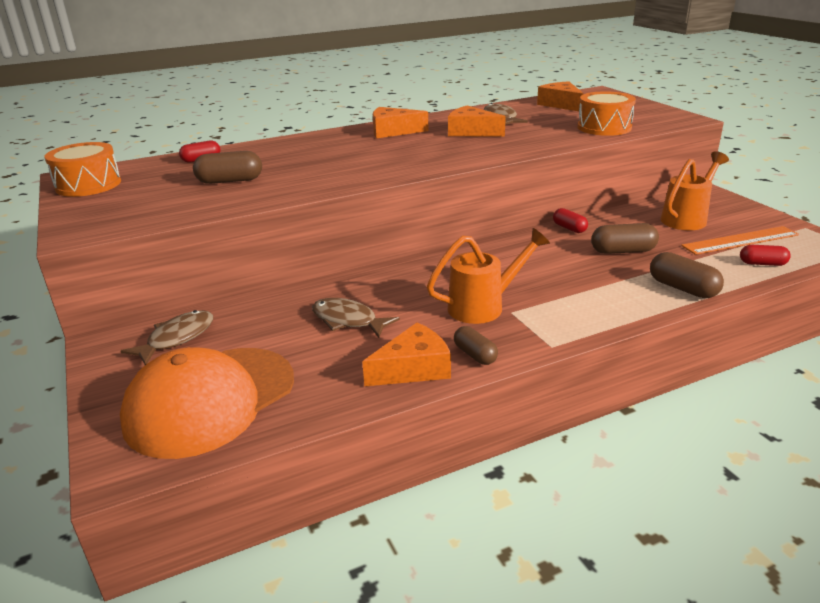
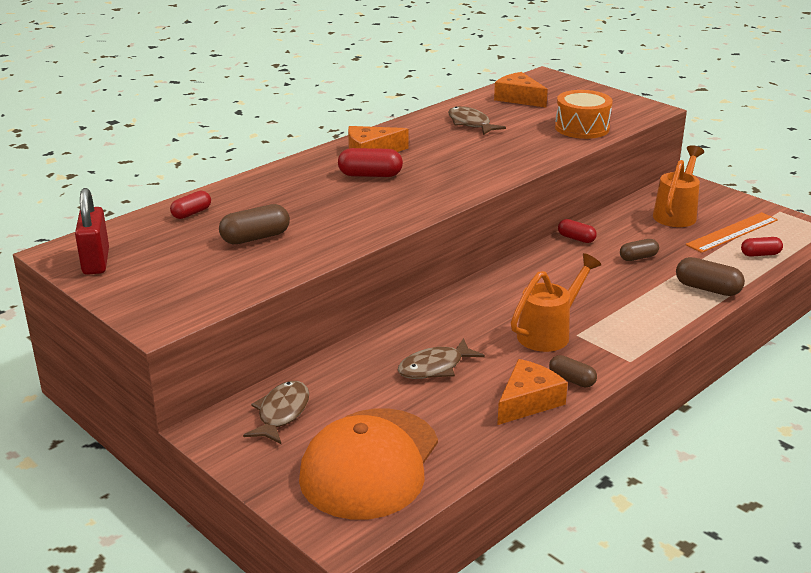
camera: 20 degrees left, 0 degrees up
orange drum [44,142,121,197] -> red padlock [75,188,109,275]
brown fish [312,298,400,338] -> brown fish turned 45 degrees counterclockwise [398,338,485,379]
orange cheese [448,105,506,137] -> none
brown capsule [591,223,659,254] -> brown capsule [620,239,659,261], size x0.66
none -> red capsule [338,148,403,177]

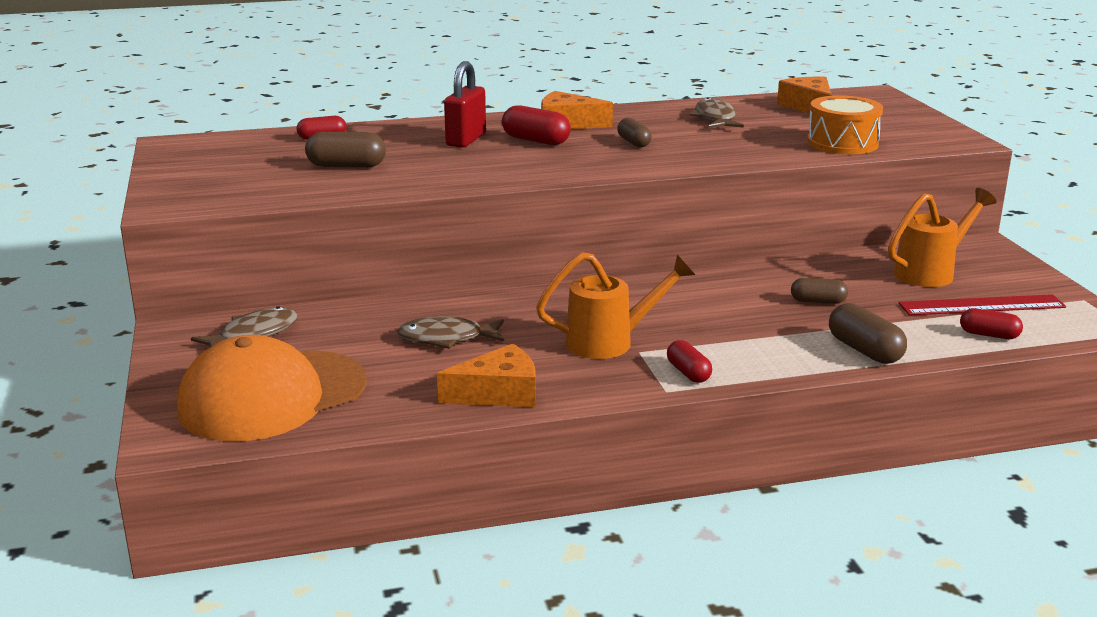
camera: 30 degrees right, 5 degrees down
red padlock [75,188,109,275] -> red padlock moved to [444,61,486,148]
brown capsule [549,355,597,387] -> brown capsule moved to [617,118,652,147]
red capsule [558,219,597,243] -> red capsule moved to [667,340,712,383]
orange ruler [686,212,778,253] -> red ruler [899,294,1066,315]

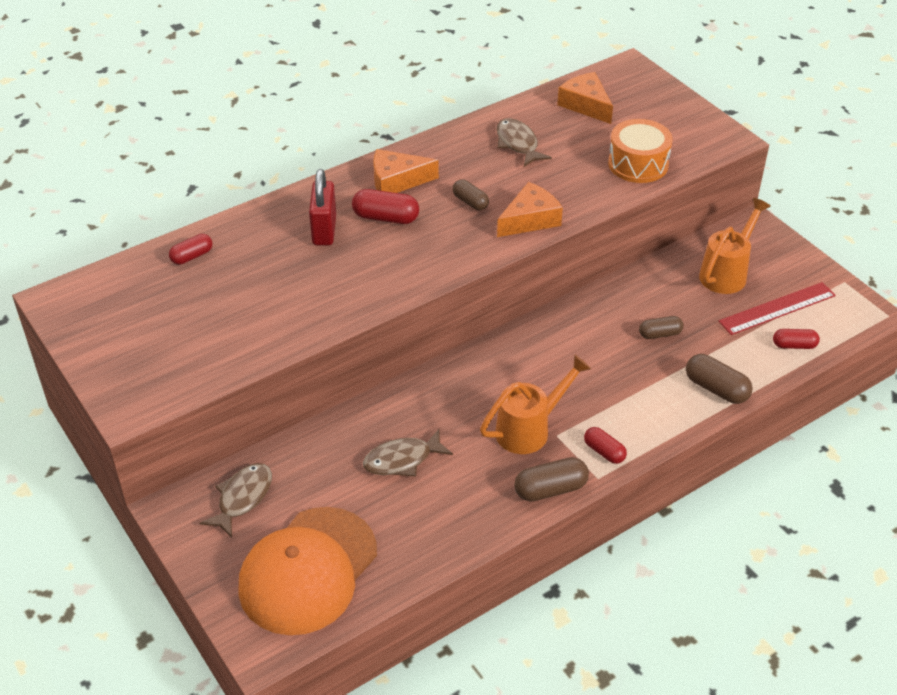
camera: 20 degrees left, 20 degrees up
brown capsule [305,132,386,167] -> brown capsule moved to [514,457,589,502]
orange cheese [437,343,536,407] -> orange cheese moved to [497,182,563,237]

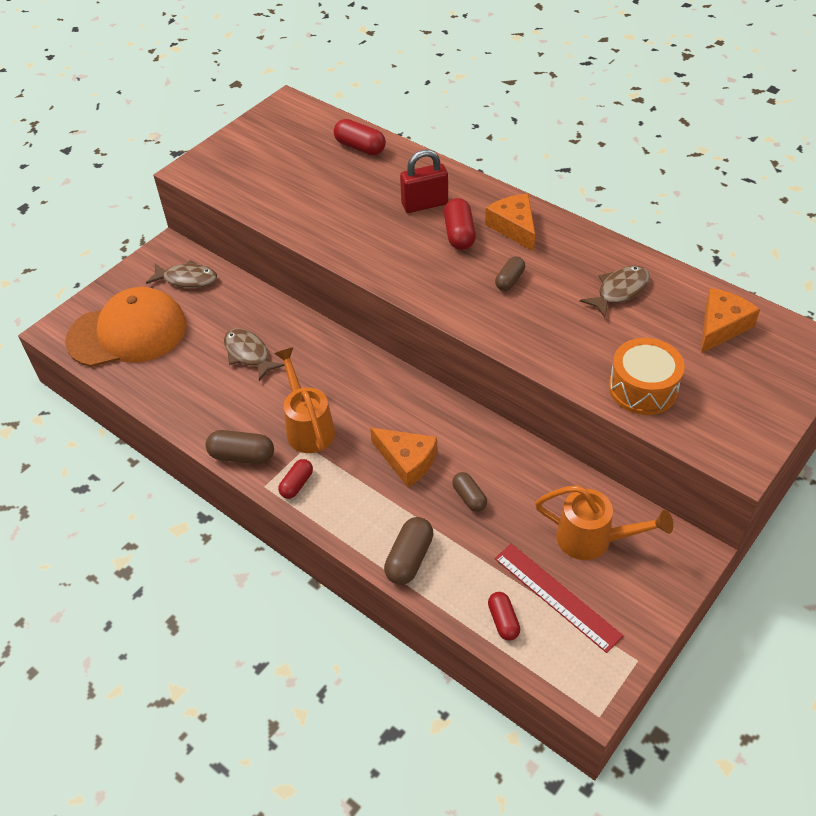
camera: 75 degrees right, 5 degrees up
red capsule [169,234,213,265] -> red capsule [334,119,386,155], size x1.52
orange cap [238,507,377,635] -> orange cap turned 150 degrees clockwise [65,287,186,367]
orange watering can [480,354,591,454] -> orange watering can turned 150 degrees counterclockwise [274,347,335,453]
orange cheese [497,182,563,237] -> orange cheese moved to [370,428,437,487]
brown capsule [514,457,589,502] -> brown capsule turned 45 degrees counterclockwise [206,430,274,464]

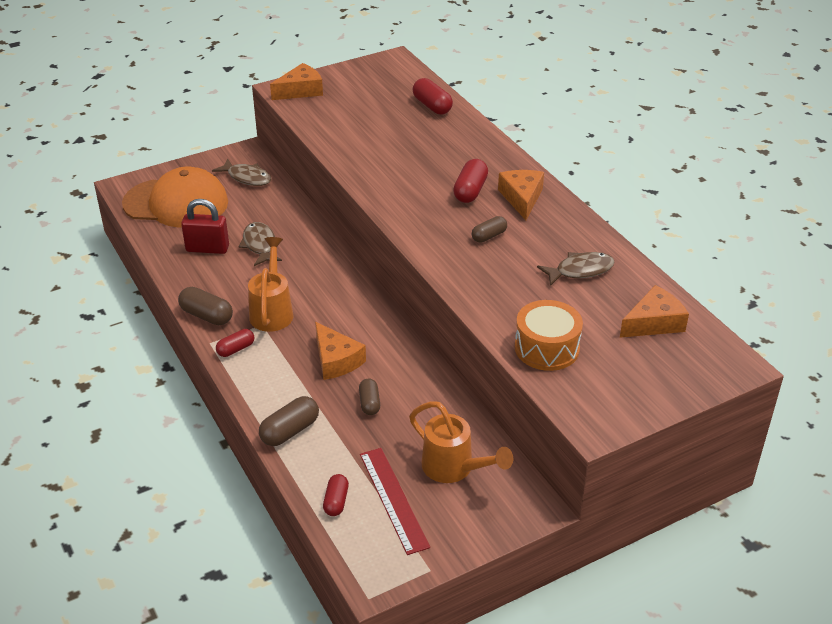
camera: 20 degrees right, 10 degrees down
red padlock [400,150,448,213] -> red padlock moved to [181,199,229,254]
none -> orange cheese [270,63,323,100]

